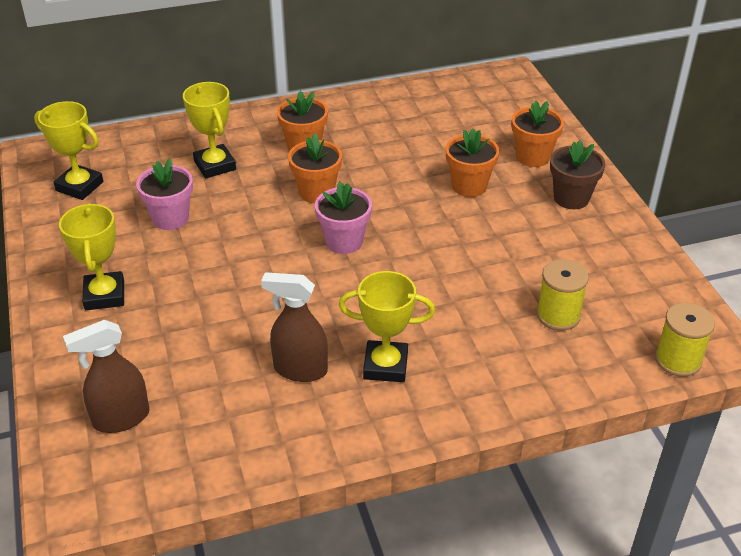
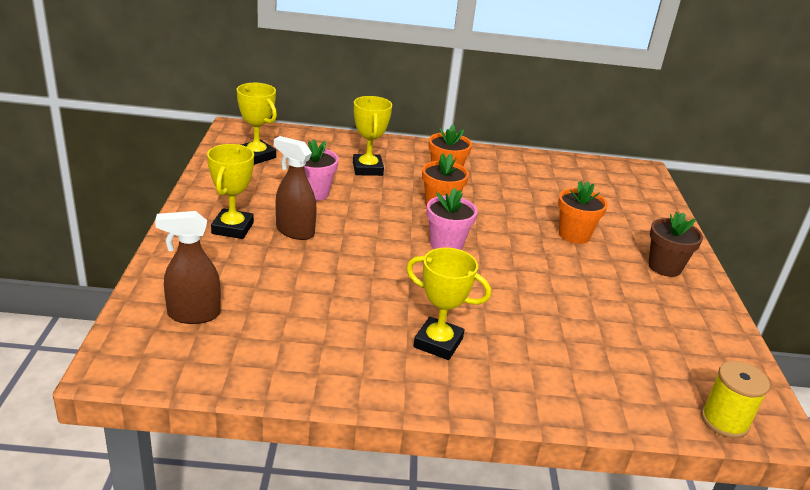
camera: 15 degrees right, 10 degrees down
brown spray bottle [261,272,328,382] -> brown spray bottle moved to [274,136,317,240]
orange flower pot [512,101,564,167] -> none
yellow spool [536,259,589,331] -> none

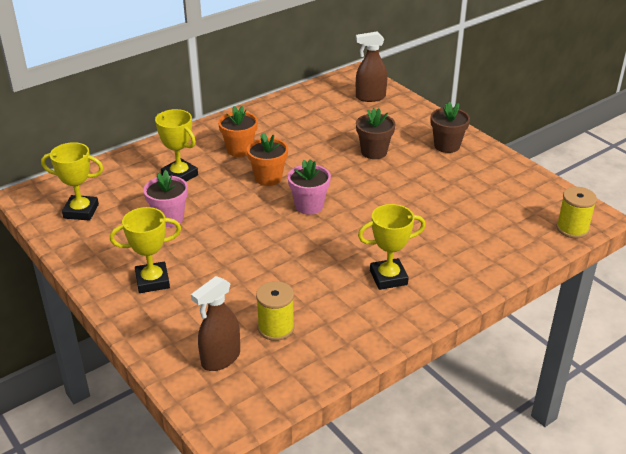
camera: 35 degrees left, 5 degrees up
yellow trophy [207,144,254,239] -> yellow trophy turned 75 degrees counterclockwise [110,207,181,293]
brown spray bottle [274,136,317,240] -> brown spray bottle moved to [356,31,387,102]
orange flower pot [558,181,608,244] -> brown flower pot [356,108,396,159]
none -> yellow spool [256,281,294,341]

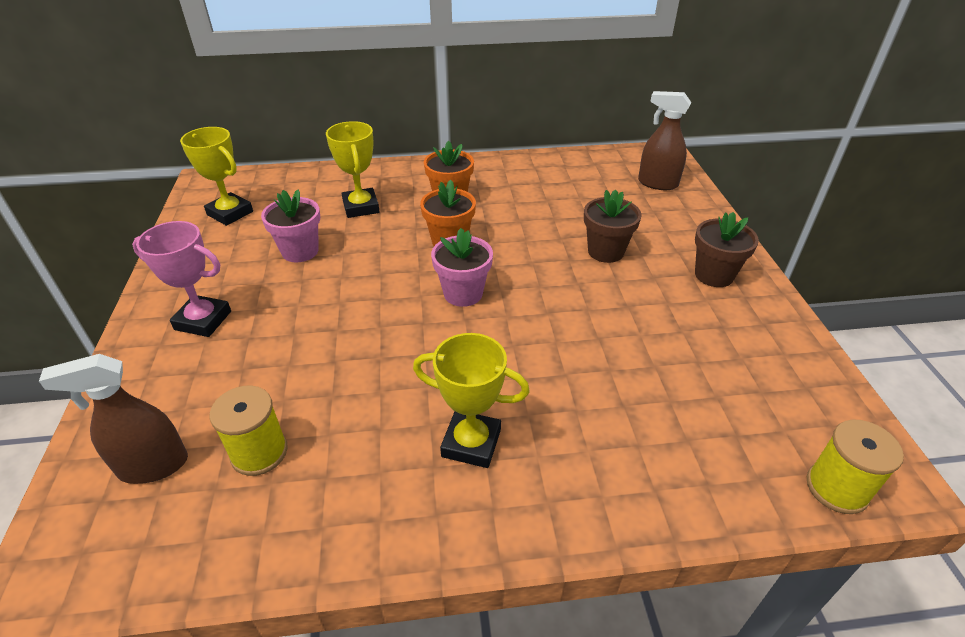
camera: 30 degrees right, 5 degrees up
yellow trophy [110,207,181,293] -> pink trophy [132,221,231,337]

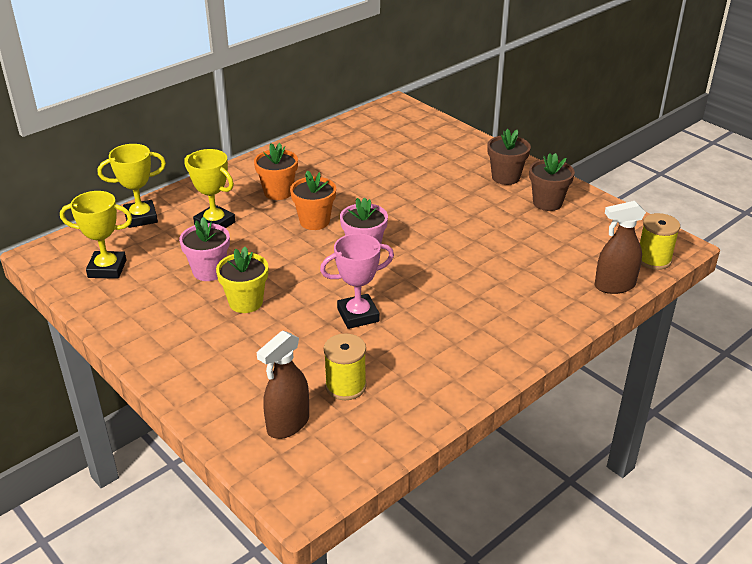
camera: 35 degrees left, 5 degrees down
pink trophy [132,221,231,337] -> pink trophy moved to [320,234,394,329]
yellow trophy [413,333,530,468] -> yellow trophy moved to [98,144,166,228]
brown flower pot [584,189,642,263] -> brown flower pot moved to [529,153,575,211]
brown spray bottle [638,91,691,190] -> brown spray bottle moved to [595,201,646,294]
none -> yellow flower pot [216,247,268,313]

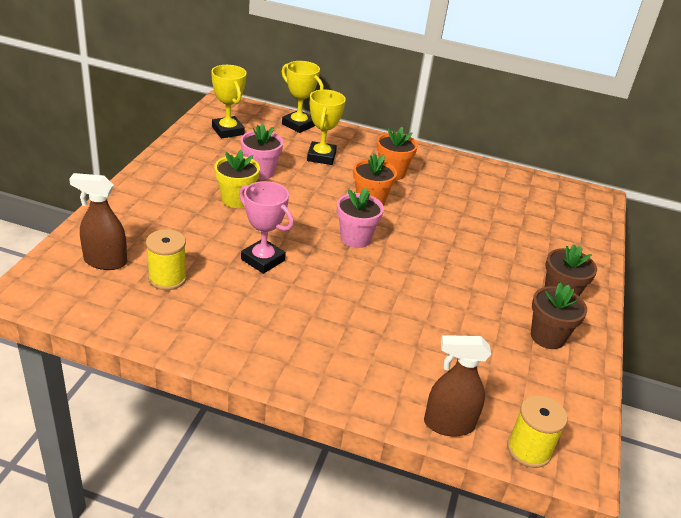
camera: 55 degrees right, 0 degrees up
brown spray bottle [595,201,646,294] -> brown spray bottle turned 45 degrees counterclockwise [424,335,491,437]

